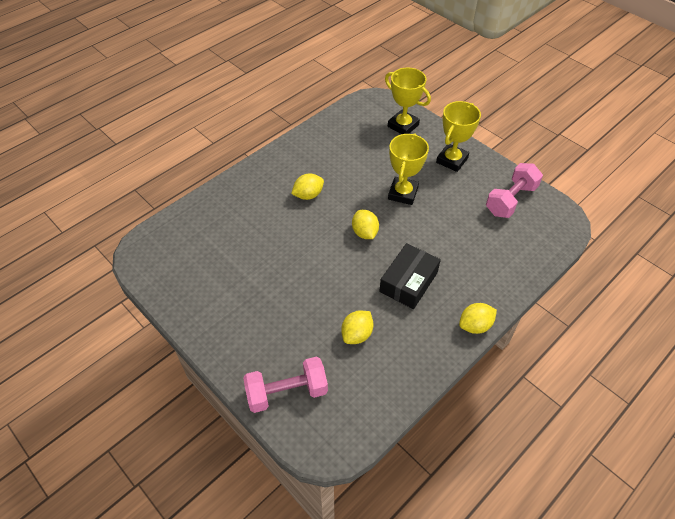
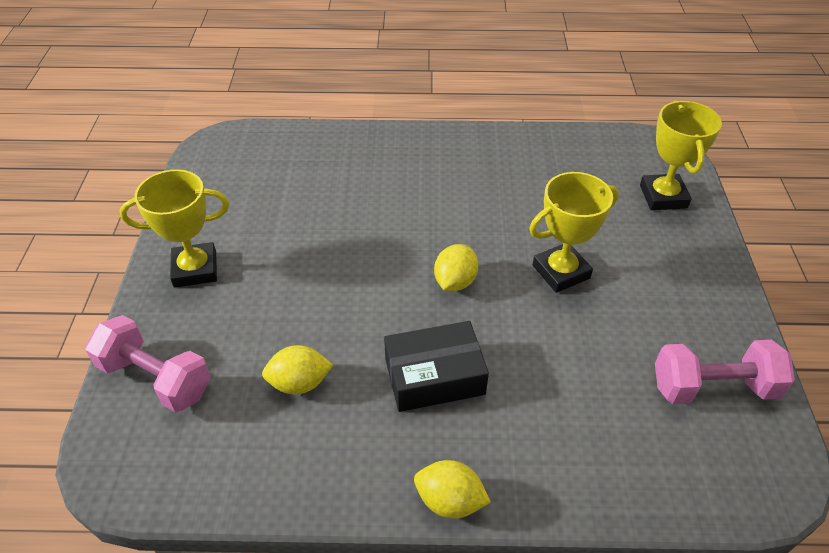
camera: 45 degrees right, 5 degrees down
yellow lemon [291,174,324,200] -> none
yellow trophy [436,101,481,172] -> yellow trophy moved to [120,169,229,288]

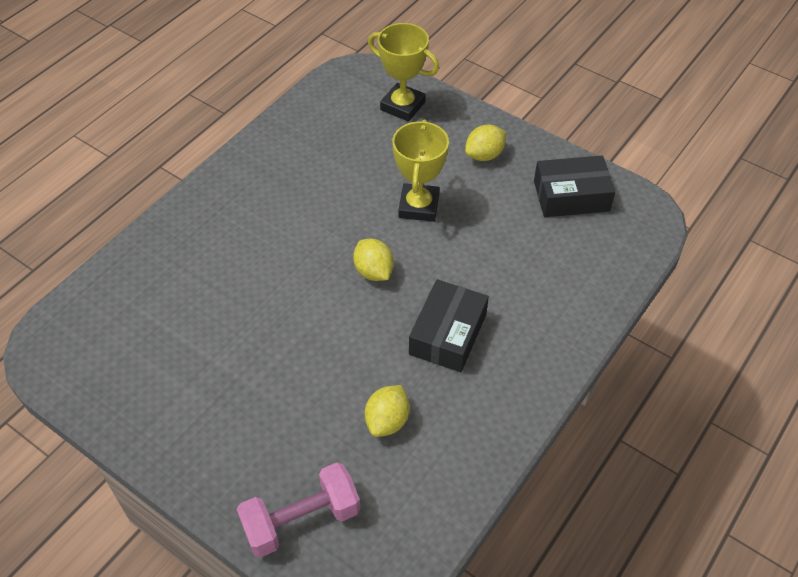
camera: 55 degrees left, 5 degrees up
yellow trophy [120,169,229,288] -> none
yellow lemon [414,460,491,518] -> yellow lemon moved to [465,125,506,161]
pink dumbbell [655,340,795,404] -> black box [534,156,616,217]

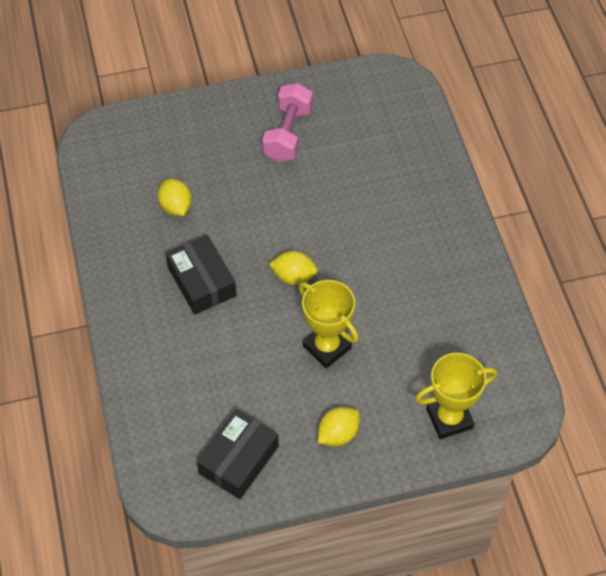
camera: 130 degrees right, 5 degrees up
pink dumbbell [237,462,360,558] -> pink dumbbell moved to [262,83,313,162]
yellow lemon [465,125,506,161] -> yellow lemon turned 45 degrees clockwise [318,407,360,446]

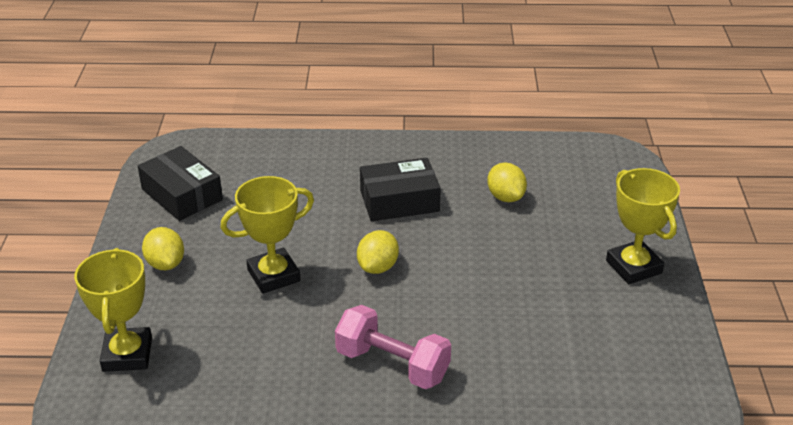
camera: 105 degrees right, 20 degrees down
yellow lemon [158,179,192,216] -> yellow lemon turned 75 degrees clockwise [487,162,527,202]
pink dumbbell [262,83,313,162] -> pink dumbbell moved to [335,305,451,389]
none -> yellow trophy [606,168,680,284]

